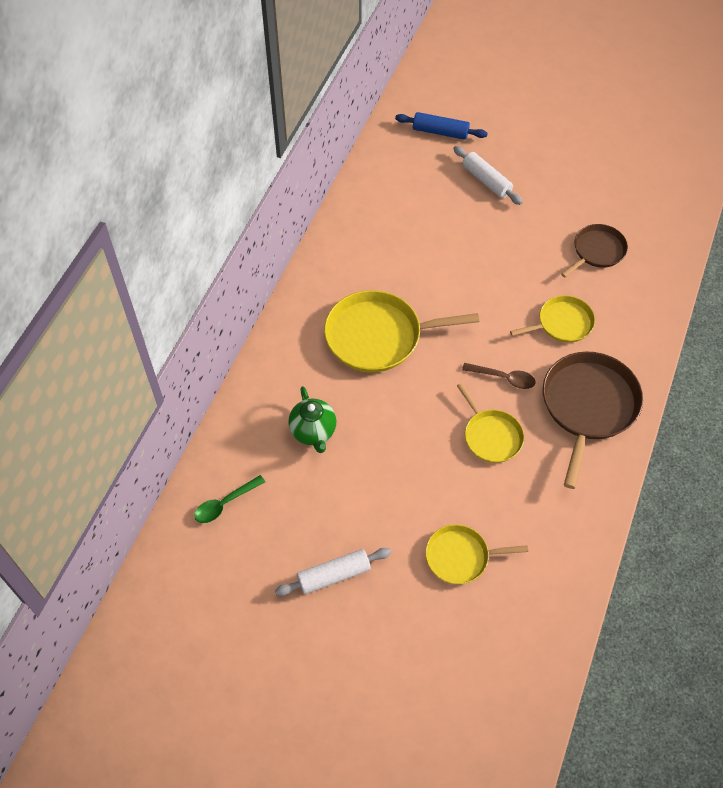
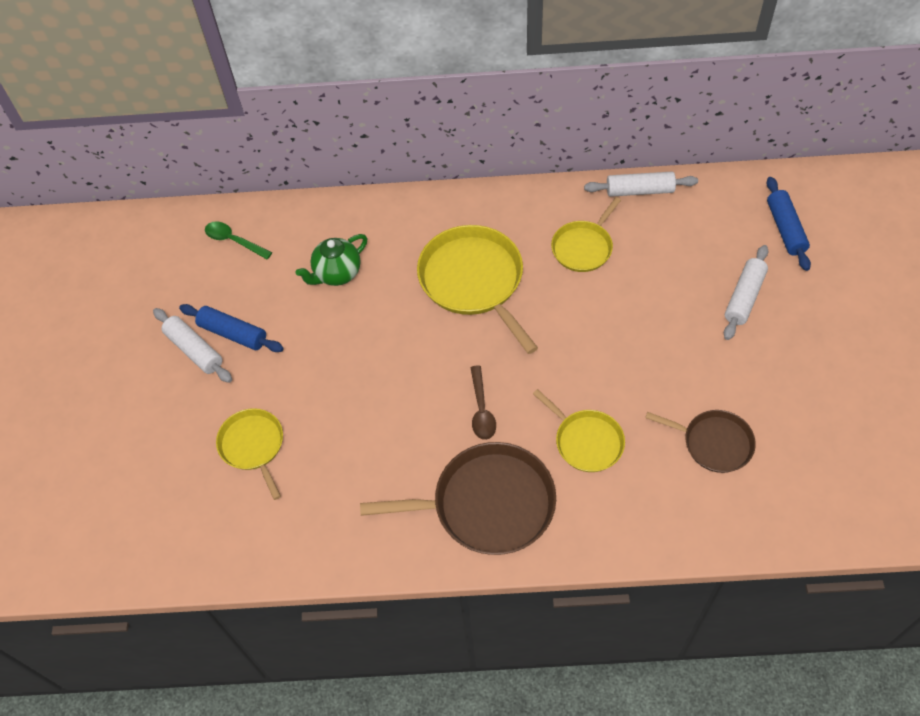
camera: 70 degrees right, 0 degrees up
yellow pan [457,383,524,463] -> yellow pan moved to [551,197,621,272]
none -> blue rolling pin [179,304,284,352]
none -> white rolling pin [584,172,698,197]

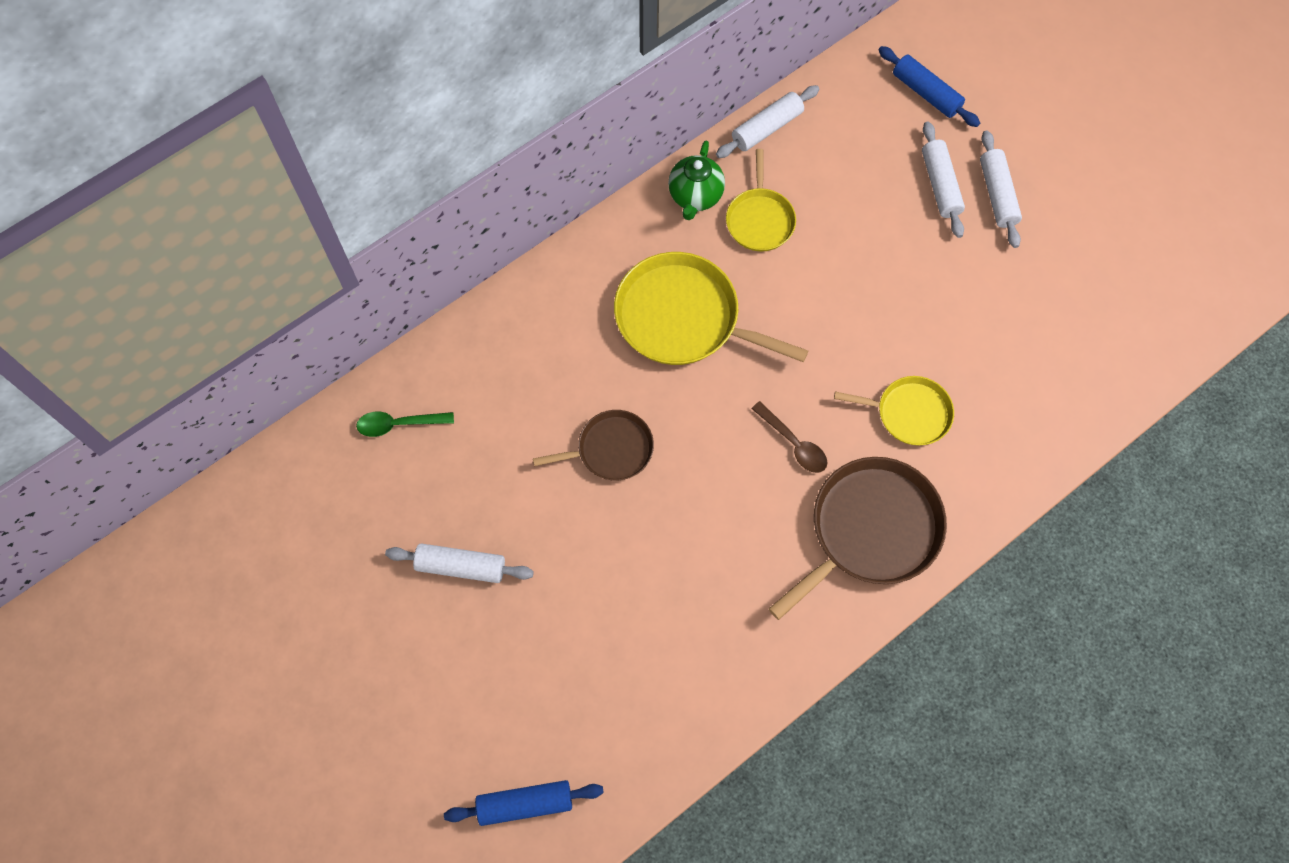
camera: 40 degrees left, 10 degrees up
blue rolling pin [179,304,284,352] -> blue rolling pin moved to [444,780,604,826]
yellow pan [216,408,283,500] -> none
green teapot [295,234,367,286] -> green teapot moved to [668,141,725,220]
brown pan [645,410,756,473] -> brown pan moved to [533,410,654,481]
none -> white rolling pin [980,130,1022,248]

